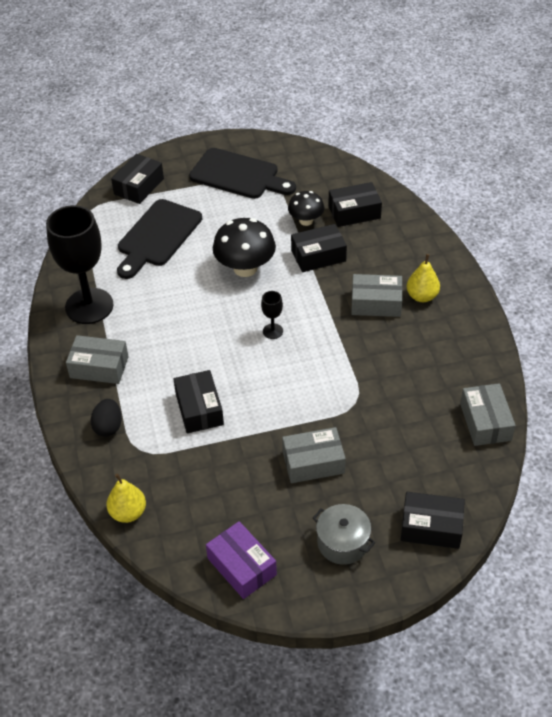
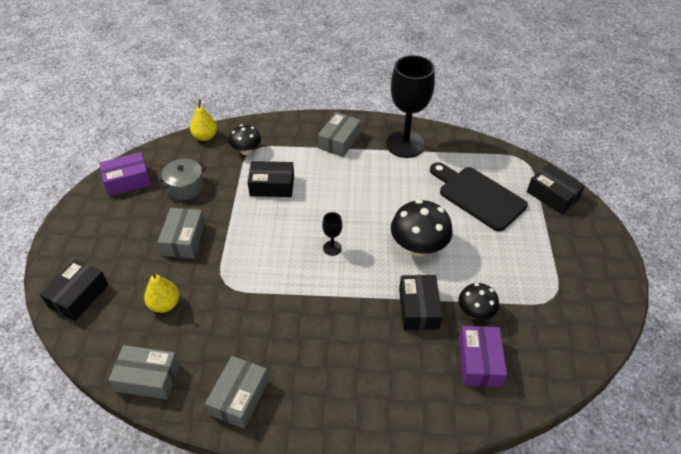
camera: 105 degrees right, 0 degrees up
black egg [91,399,122,437] -> none
black cutting board [189,148,296,199] -> none
grey pot [313,504,375,565] -> grey pot moved to [158,159,206,200]
black box [328,182,382,227] -> purple box [459,326,507,387]
grey box [351,274,403,317] -> grey box moved to [205,356,269,429]
yellow pear [406,254,440,302] -> yellow pear moved to [144,271,180,313]
none -> black mushroom [229,125,261,155]

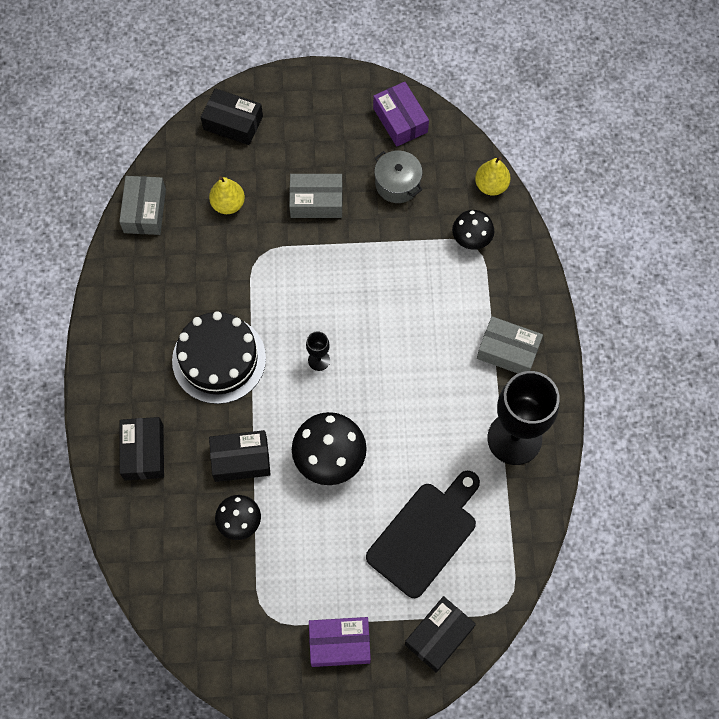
camera: 85 degrees right, 20 degrees up
grey box [205,356,269,429] -> none
black box [248,161,294,197] -> black box moved to [119,417,164,480]
purple box [459,326,507,387] -> purple box moved to [309,617,371,667]
none -> black cake [172,311,266,404]

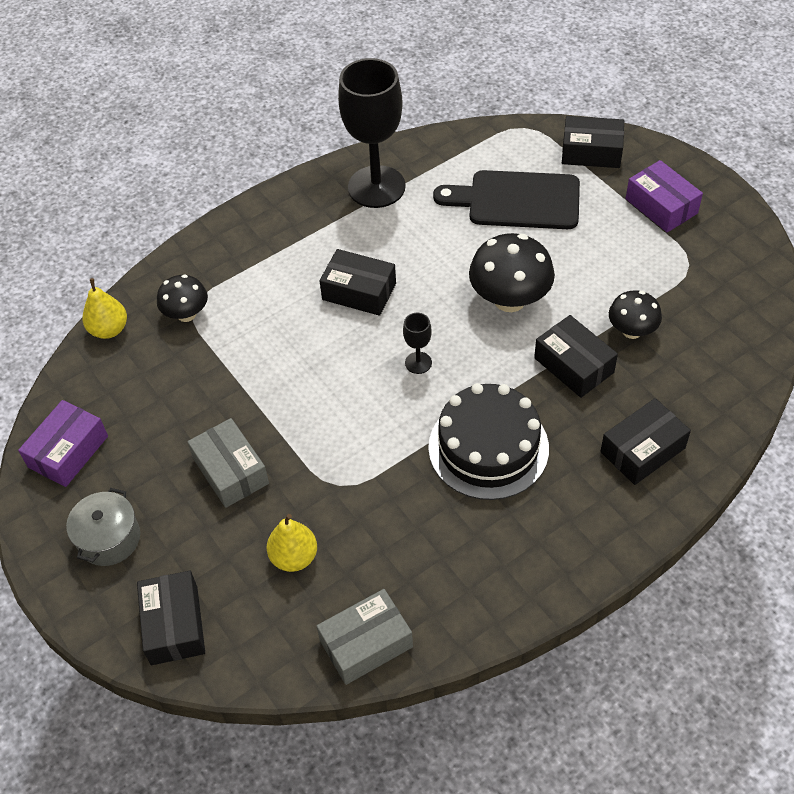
camera: 120 degrees left, 15 degrees down
grey pot [374,150,423,203] -> grey pot moved to [66,488,140,566]
grey box [477,316,543,373] -> none
none -> black box [320,249,396,316]

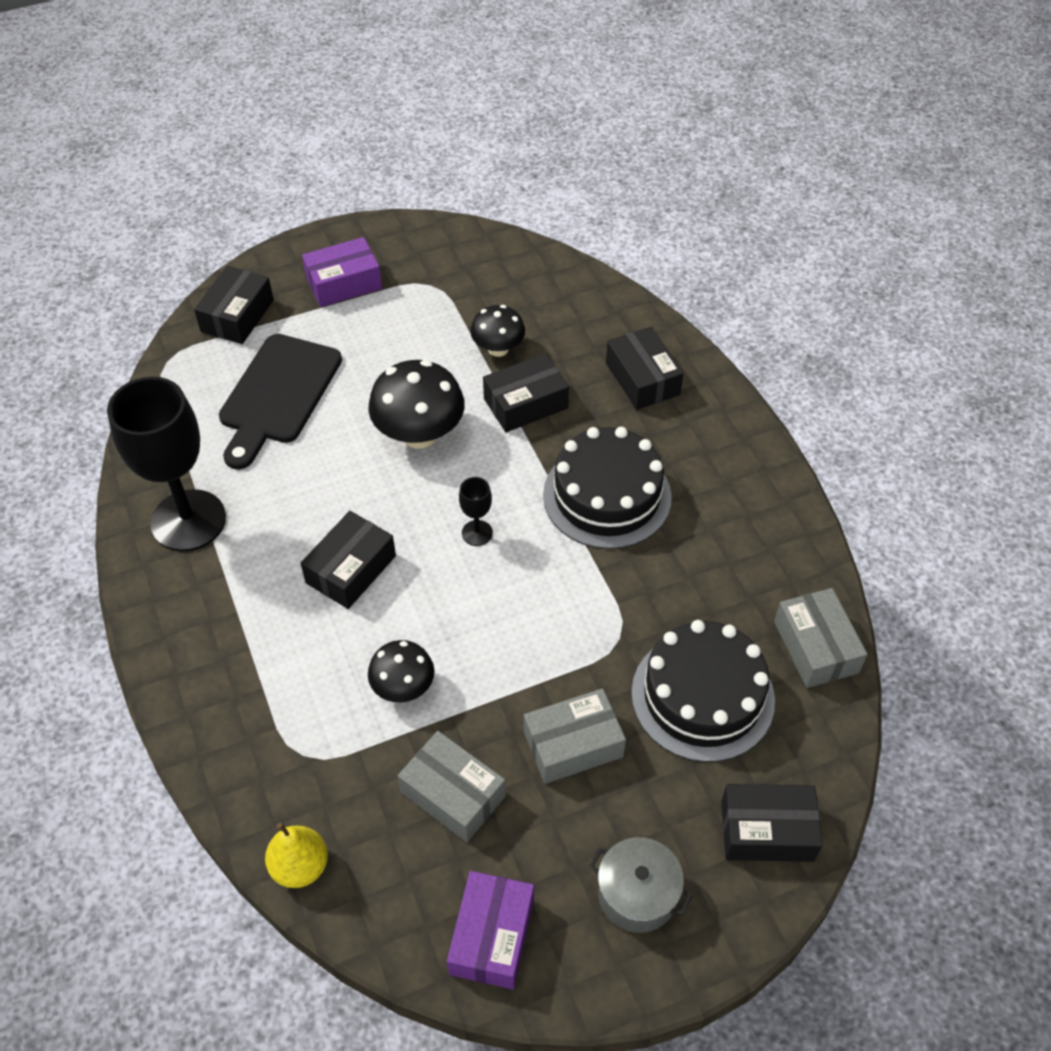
camera: 80 degrees left, 0 degrees up
purple box [18,400,108,487] -> purple box turned 60 degrees clockwise [447,871,534,989]
black mushroom [157,274,208,322] -> black mushroom moved to [368,640,435,703]
yellow pear [267,514,317,572] -> black cake [631,620,775,762]
none -> grey box [398,731,506,842]

